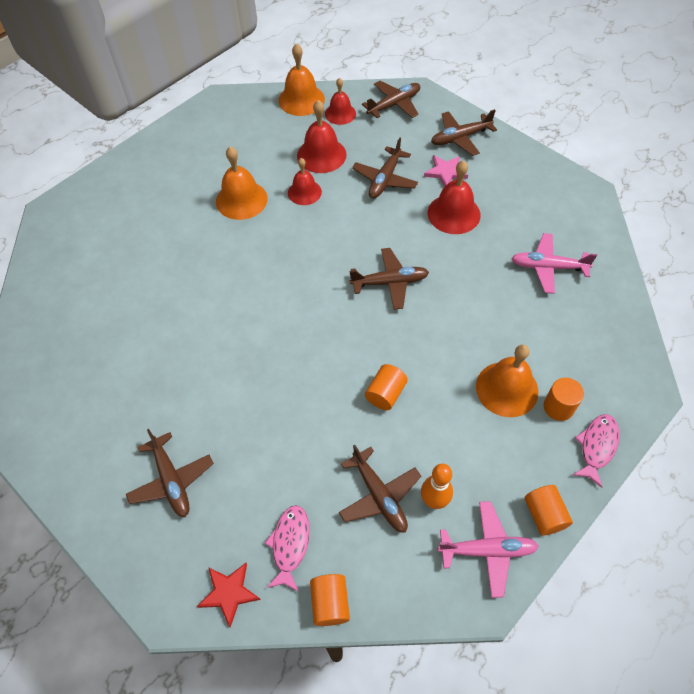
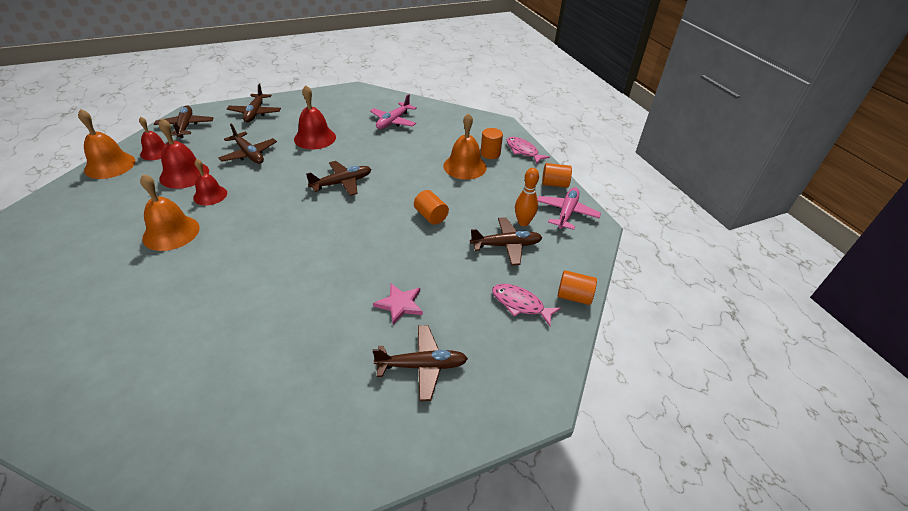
camera: 70 degrees left, 15 degrees down
red star [197,563,261,627] -> none
brown plane [349,248,429,310] -> brown plane turned 45 degrees clockwise [306,161,371,196]
pink star [424,155,468,187] -> pink star moved to [373,283,423,325]

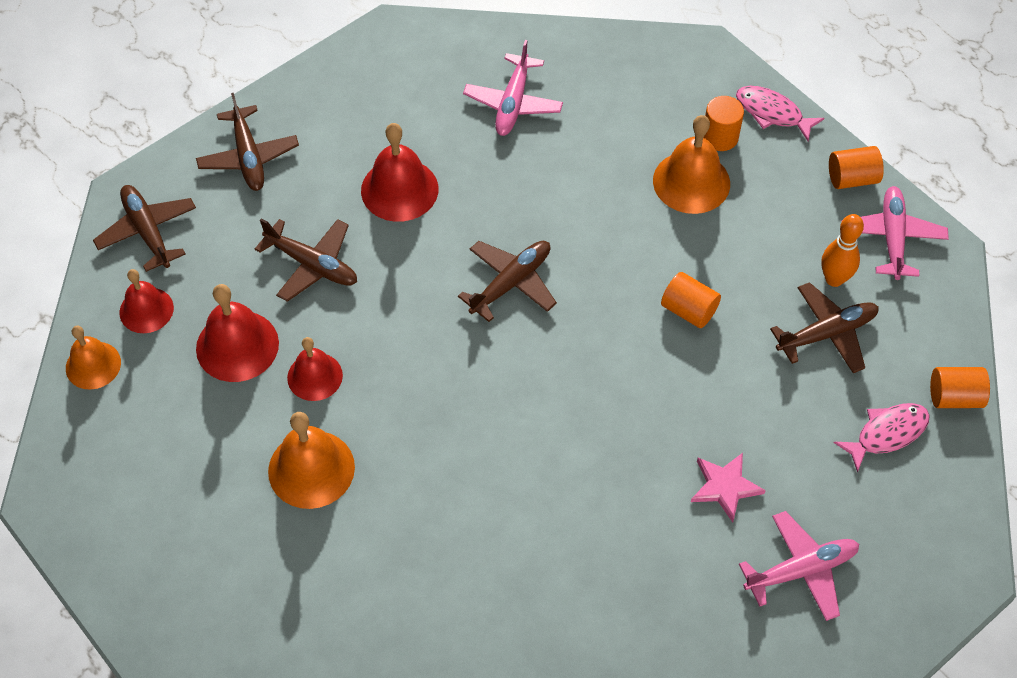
camera: 15 degrees left, 15 degrees up
orange bell [78,109,136,179] -> orange bell [66,326,121,390], size x0.66
brown plane [372,325,468,401] -> pink plane [739,511,859,621]
pink fish [492,284,561,326] -> pink fish turned 135 degrees clockwise [834,403,930,473]

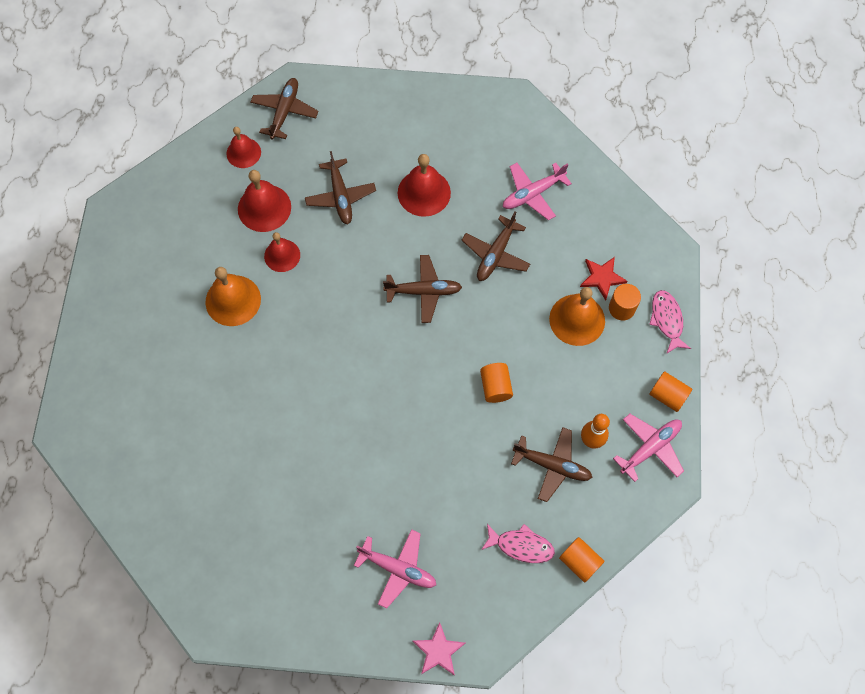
camera: 45 degrees right, 10 degrees up
orange bell [66,326,121,390] -> none
brown plane [196,93,299,191] -> brown plane moved to [462,212,530,281]
pink star [691,453,766,523] -> pink star moved to [413,622,465,676]
none -> red star [580,257,628,300]

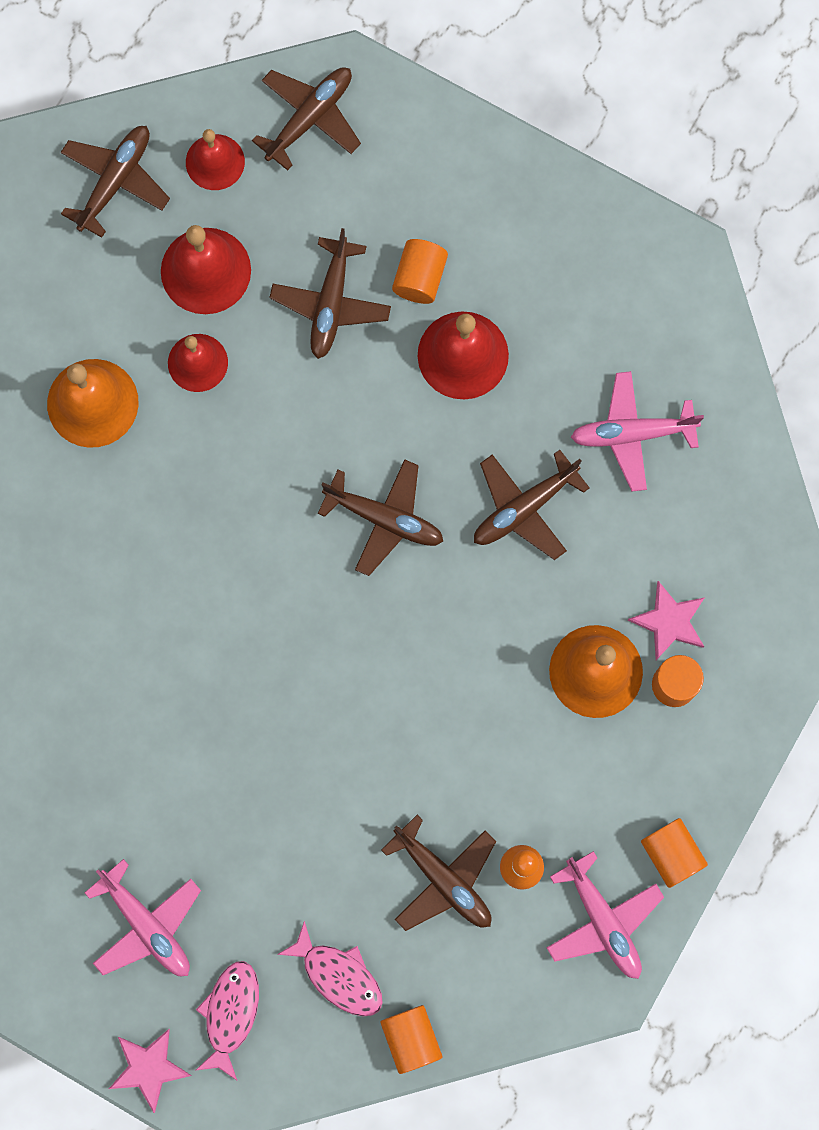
camera: 25 degrees right, 10 degrees up
orange cylinder [480,363,513,403] -> orange cylinder moved to [392,239,448,304]
red star [580,257,628,300] -> pink star [628,581,705,660]
pink plane [613,414,684,482] -> pink plane turned 75 degrees clockwise [547,851,664,979]
pink fish [649,290,691,354] -> pink fish moved to [195,961,259,1080]
none -> brown plane [61,126,170,238]

